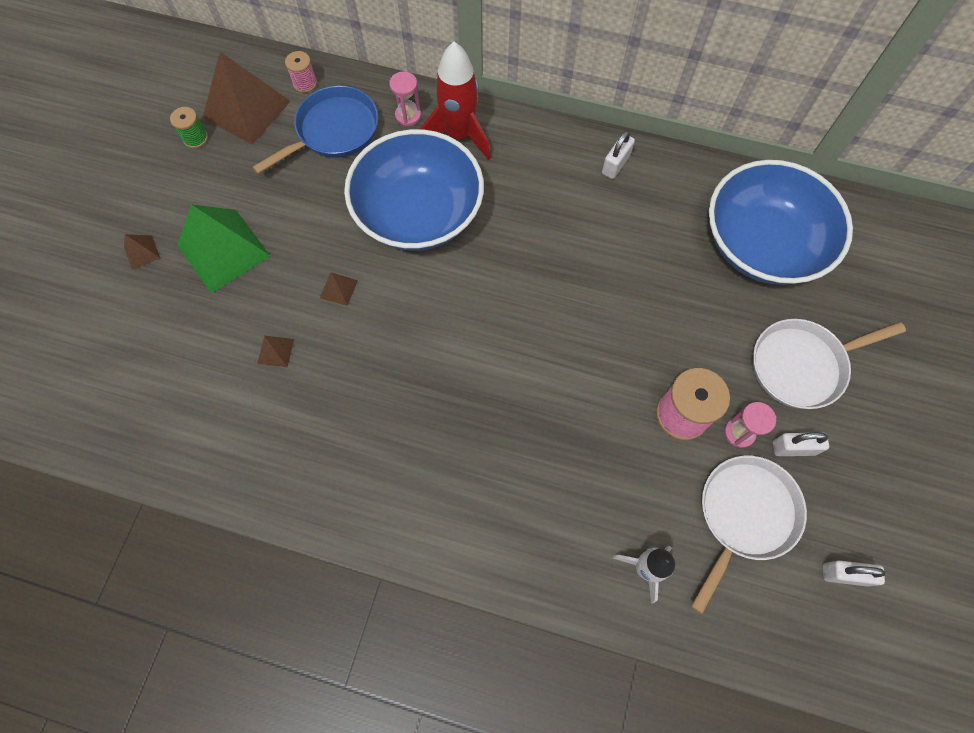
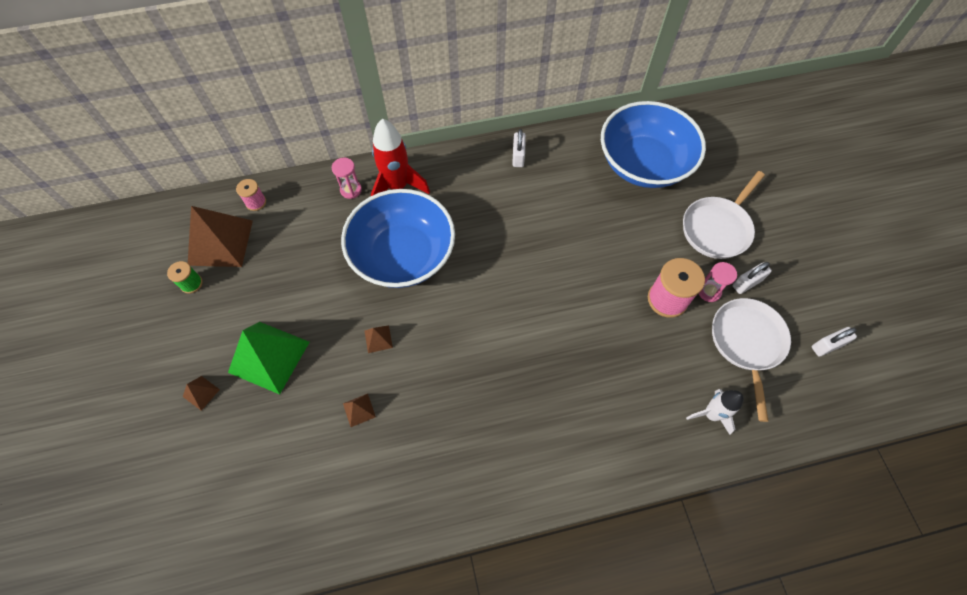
camera: 30 degrees left, 5 degrees down
blue pan [252,85,379,174] -> none

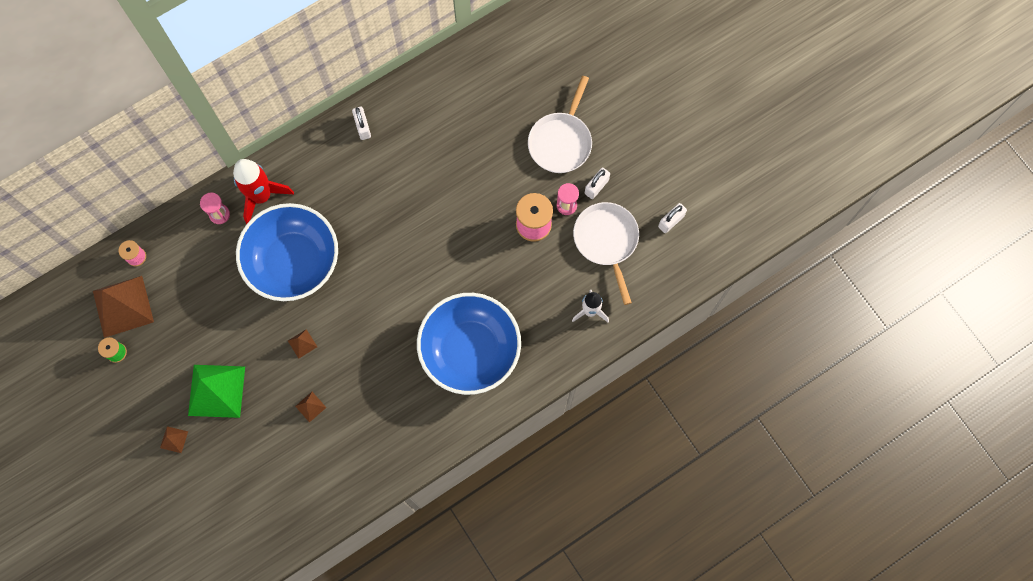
camera: 20 degrees left, 10 degrees up
blue bowl [601,101,706,188] -> blue bowl moved to [417,293,521,395]

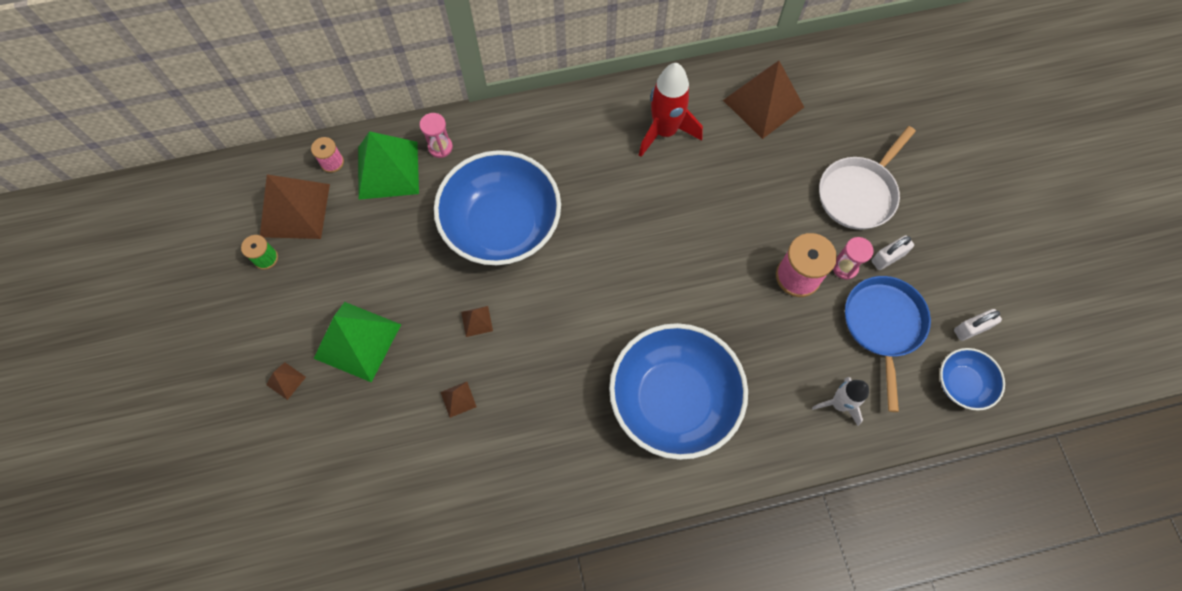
camera: 20 degrees right, 5 degrees down
red rocket [233,159,294,224] -> red rocket moved to [639,63,703,157]
white padlock [352,107,371,140] -> none
white pan [573,202,639,305] -> blue pan [845,276,931,412]
none -> green pyramid [358,131,419,200]
none -> brown pyramid [723,61,804,139]
none -> blue bowl [940,348,1005,411]

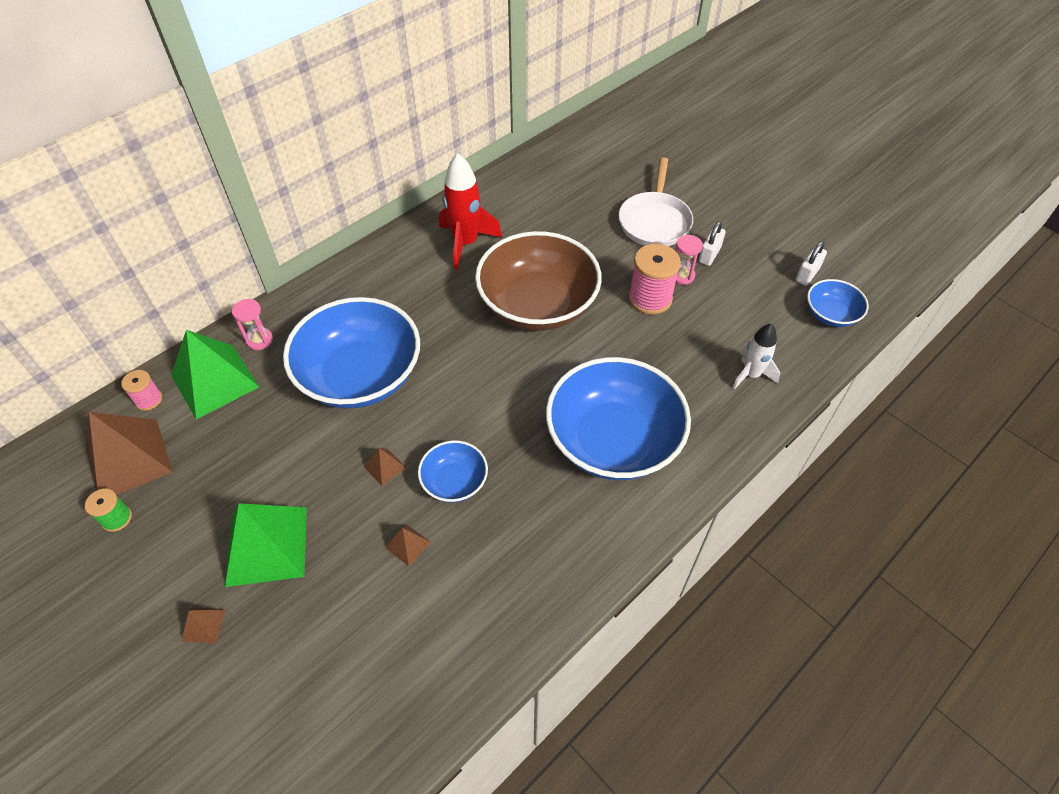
camera: 30 degrees left, 15 degrees down
brown pyramid [723,61,804,139] -> none
blue pan [845,276,931,412] -> none
none -> blue bowl [418,440,488,502]
none -> brown bowl [475,231,602,331]

